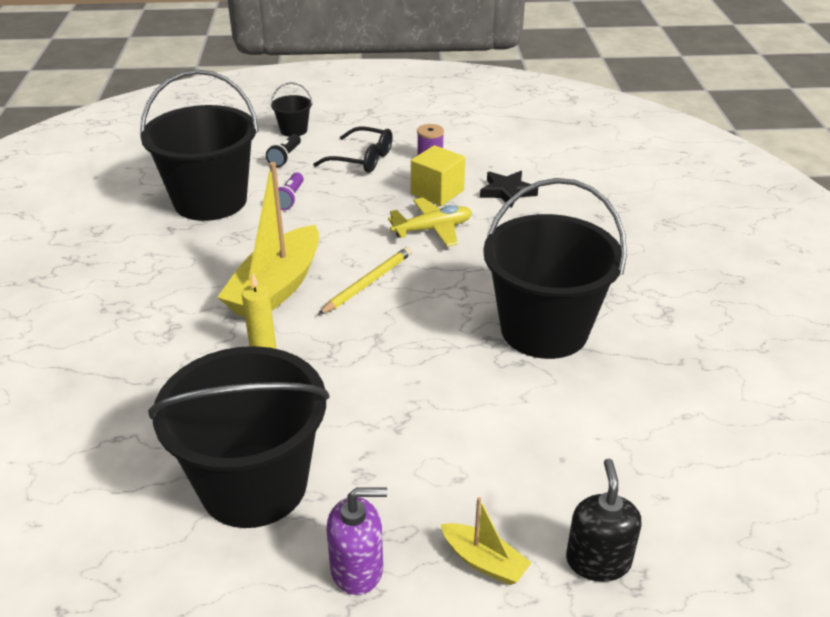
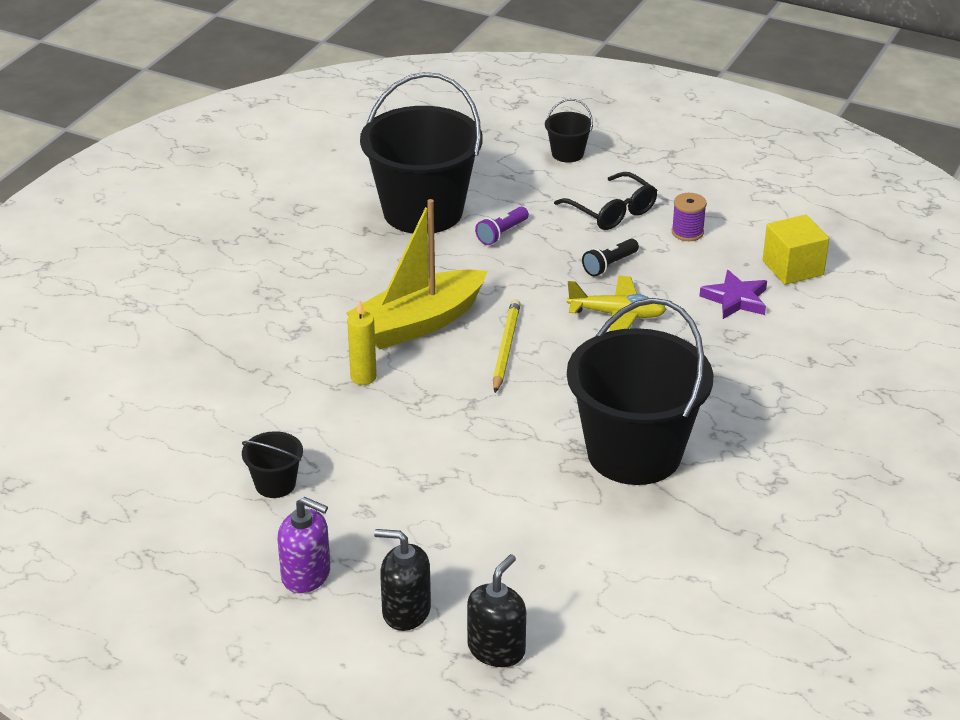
camera: 30 degrees right, 0 degrees up
black bucket [148,346,330,528] -> black bucket [242,431,303,498], size x0.42
black flashlight [266,134,301,167] -> black flashlight moved to [582,239,639,277]
yellow pencil [318,247,412,315] -> yellow pencil turned 60 degrees counterclockwise [493,299,521,393]
yellow cube [411,145,465,206] -> yellow cube moved to [763,214,829,285]
yellow boat [440,497,532,585] -> black soap dispenser [374,529,431,631]
black star [480,171,538,208] -> purple star [700,270,767,319]

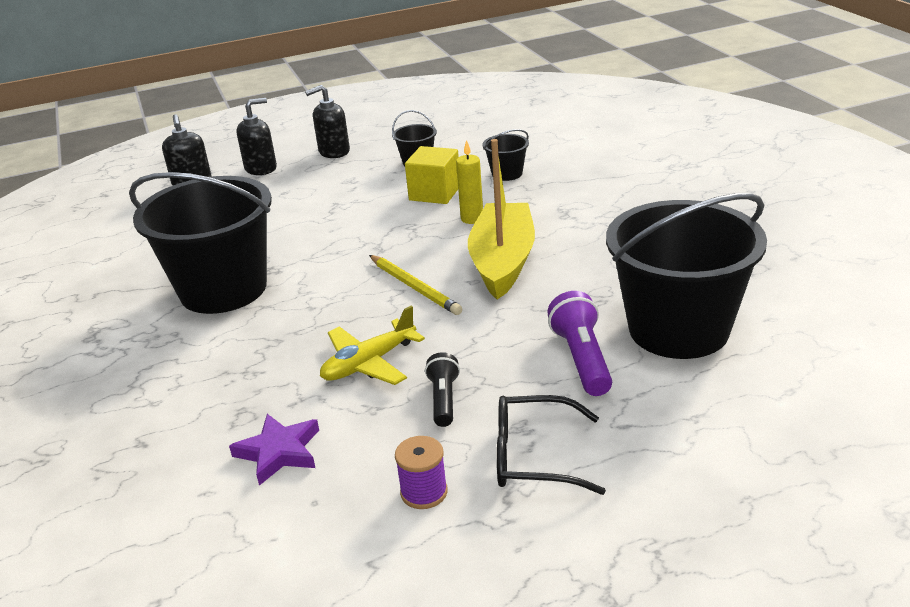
camera: 135 degrees right, 5 degrees down
purple soap dispenser [278,497,330,593] -> black soap dispenser [305,85,350,158]
purple flashlight [475,207,529,245] -> purple flashlight [547,291,612,396], size x1.52
black bucket [545,99,593,163] -> black bucket moved to [483,129,529,181]
yellow cube [763,214,829,285] -> yellow cube moved to [405,146,459,204]

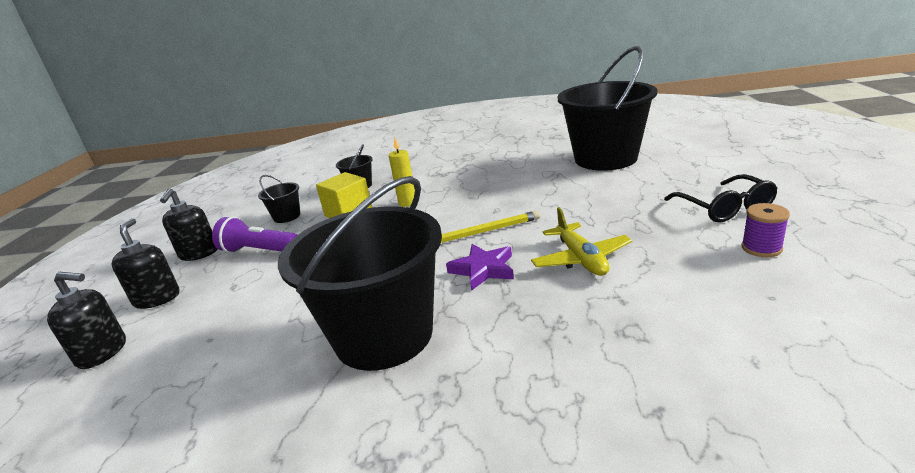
camera: 65 degrees left, 5 degrees down
purple star [229,414,319,486] -> purple star moved to [446,244,514,291]
black flashlight [425,352,460,427] -> none
yellow boat [468,139,535,299] -> none
black glasses [497,395,606,495] -> black glasses turned 45 degrees counterclockwise [664,174,778,223]
purple flashlight [547,291,612,396] -> purple flashlight moved to [212,216,297,253]

